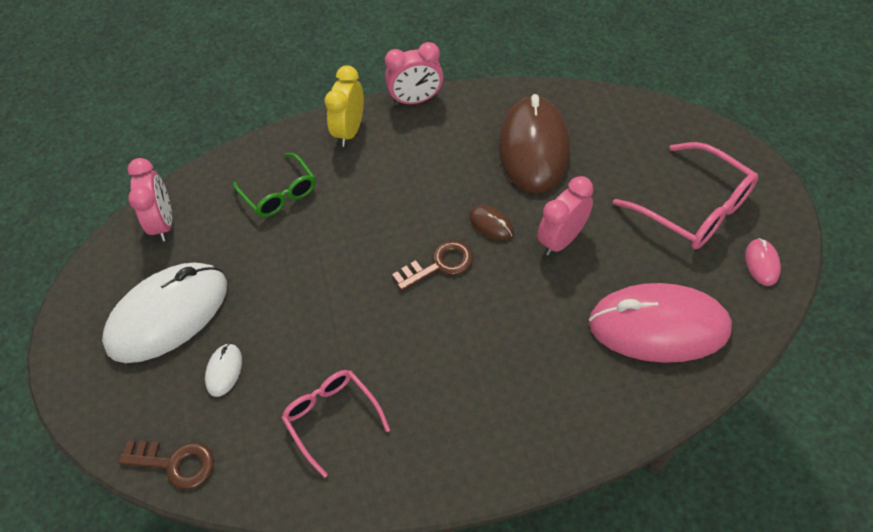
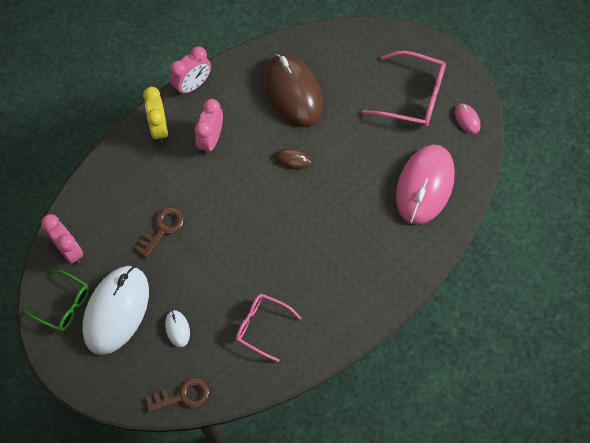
camera: 30 degrees left, 10 degrees up
green glasses [233,153,316,217] -> green glasses moved to [24,270,89,332]
brown key [392,240,473,291] -> brown key moved to [136,207,184,258]
pink clock [537,176,593,256] -> pink clock moved to [195,99,223,154]
pink mouse [589,283,732,363] -> pink mouse turned 45 degrees counterclockwise [396,144,455,225]

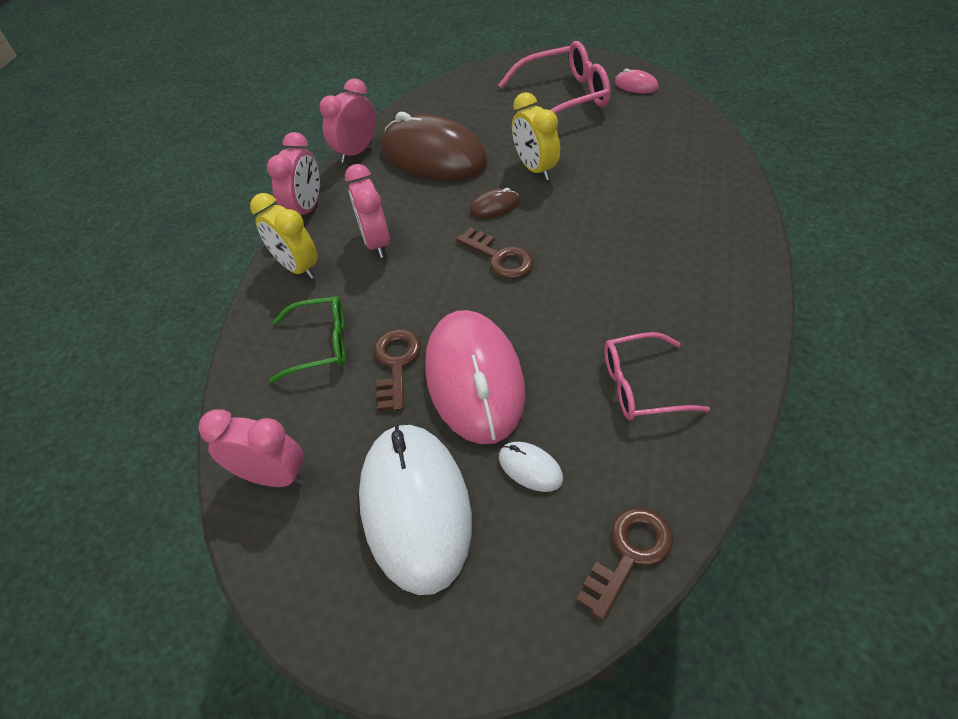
camera: 30 degrees left, 15 degrees down
green glasses [24,270,89,332] -> green glasses moved to [269,296,345,383]
pink mouse [396,144,455,225] -> pink mouse moved to [425,310,525,444]
none -> pink clock [320,78,376,163]
none -> brown key [456,228,534,279]
none -> yellow clock [512,92,560,180]

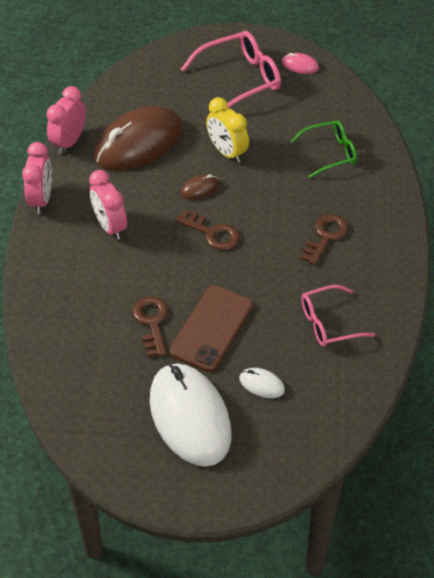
camera: 15 degrees left, 0 degrees up
pink clock [198,409,304,487] -> none
yellow clock [250,193,318,279] -> none
green glasses [269,296,345,383] -> green glasses moved to [290,120,357,178]
brown mouse [382,112,488,180] -> brown mouse turned 60 degrees counterclockwise [94,106,182,171]
pink mouse [425,310,525,444] -> brown phone [169,285,253,372]
brown key [576,508,673,621] -> brown key moved to [300,214,349,265]

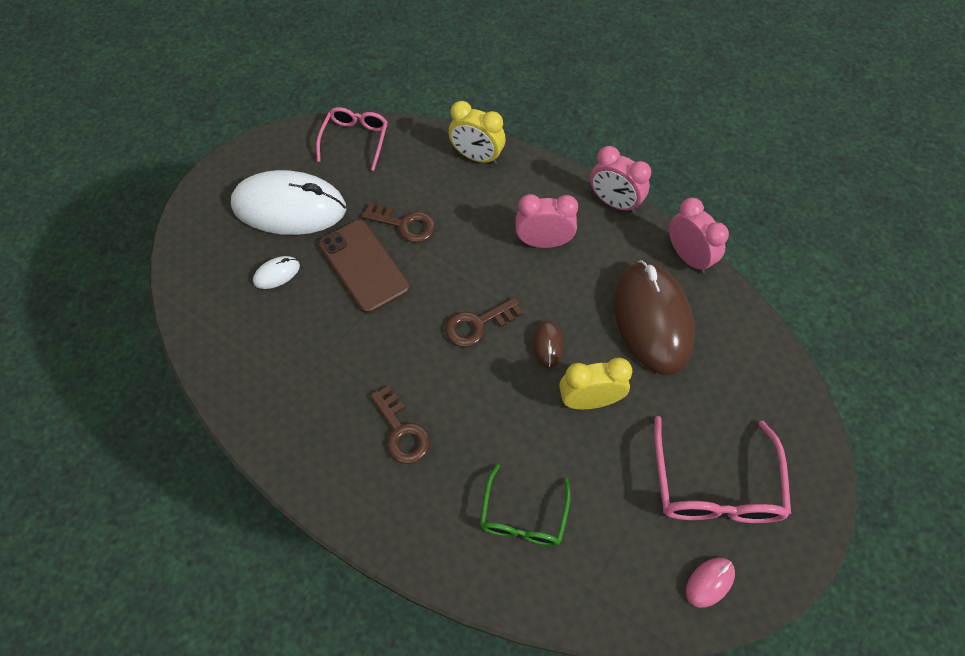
camera: 120 degrees right, 10 degrees up
pink glasses [301,285,375,347] -> pink glasses moved to [316,107,388,171]
none -> yellow clock [448,101,505,164]

